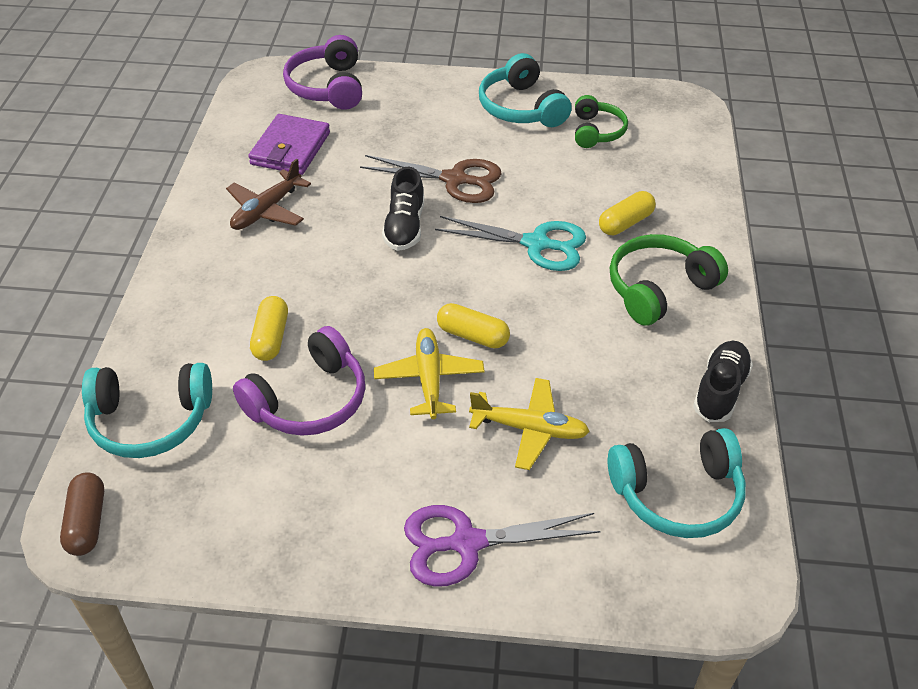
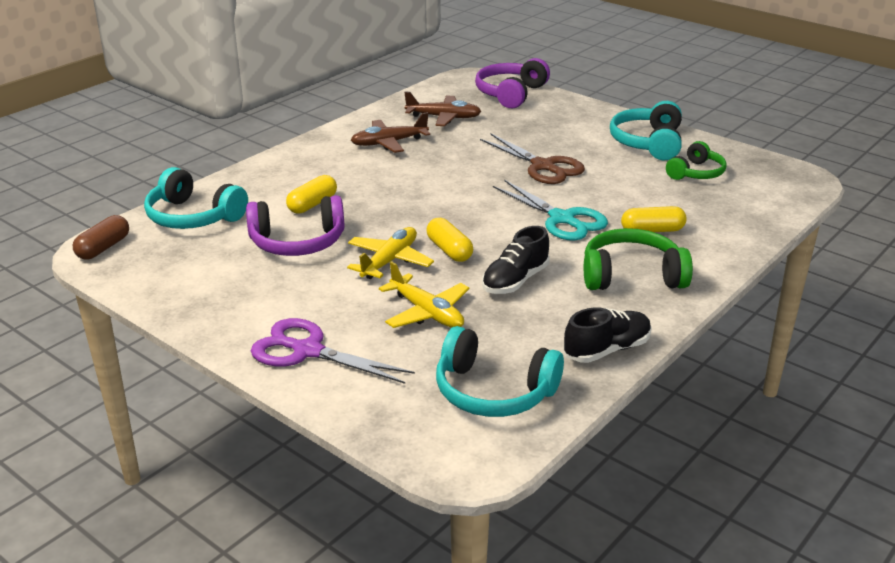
camera: 35 degrees right, 15 degrees down
purple wallet [248,114,330,175] -> brown plane [404,92,482,126]
black shoe [382,167,424,251] -> black shoe moved to [482,226,550,294]

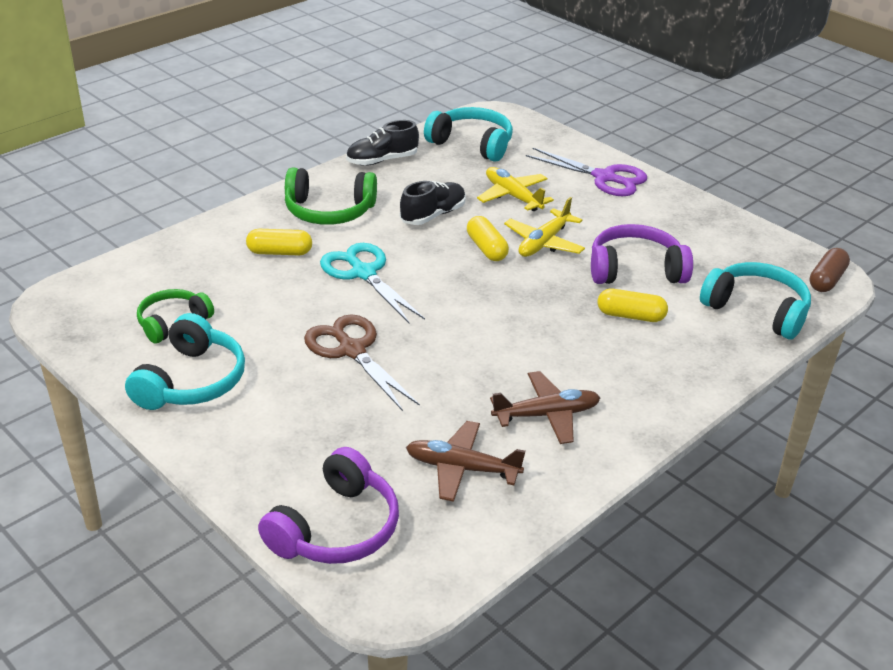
camera: 175 degrees left, 5 degrees up
yellow capsule [286,175,337,214] -> yellow capsule turned 60 degrees clockwise [598,289,668,322]

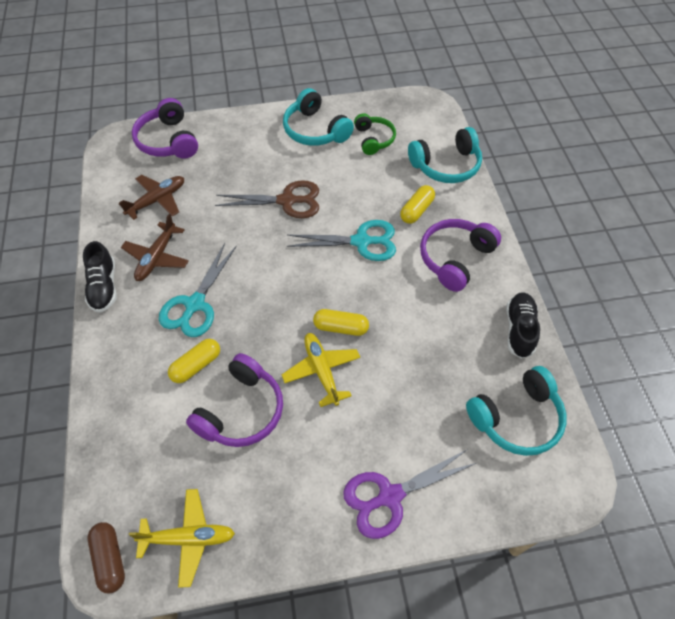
camera: 125 degrees right, 20 degrees up
green headphones [285,167,377,225] -> purple headphones [420,219,501,292]
black shoe [400,181,466,225] -> black shoe moved to [83,241,117,313]
yellow plane [477,167,554,211] -> yellow plane moved to [129,489,235,588]
turquoise headphones [700,262,811,339] -> turquoise headphones moved to [408,127,482,183]
none -> turquoise scissors [159,243,237,337]

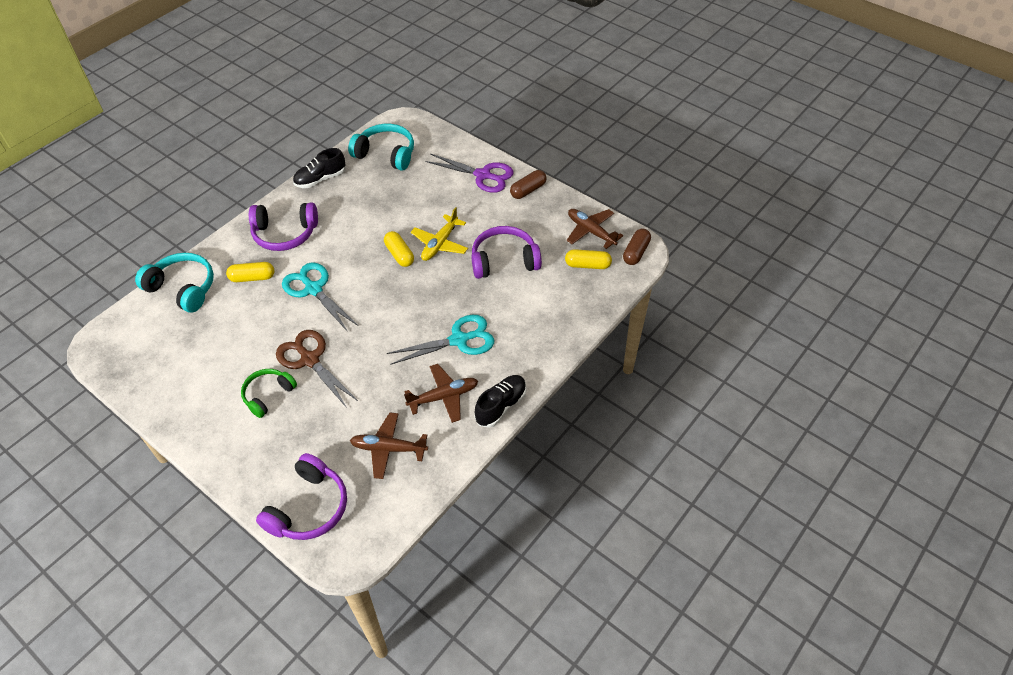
camera: 130 degrees left, 5 degrees down
yellow plane [129,489,235,588] -> brown plane [567,209,623,249]
yellow capsule [168,339,220,383] -> yellow capsule moved to [565,249,612,269]
turquoise headphones [283,88,354,146] -> none
green headphones [354,113,396,155] -> green headphones moved to [241,369,297,418]
none -> brown capsule [510,170,546,199]

